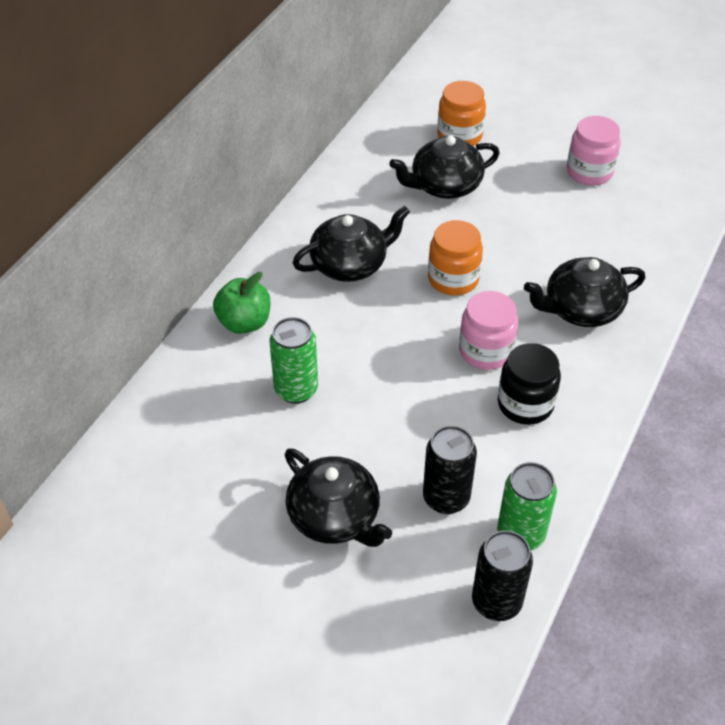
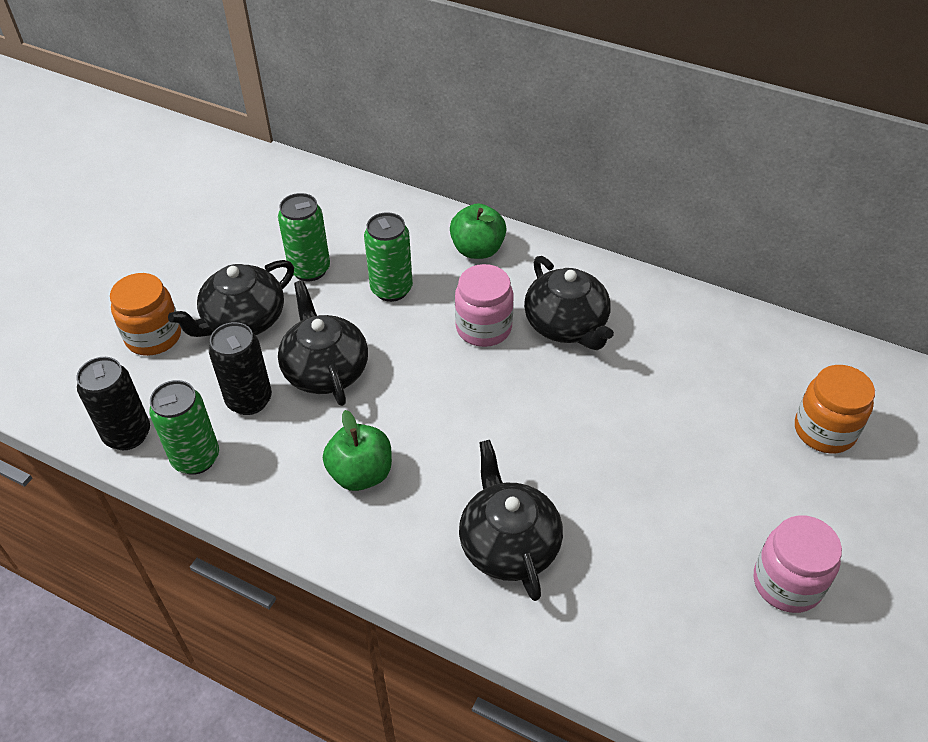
camera: 90 degrees right, 0 degrees up
black teapot [389,135,500,199] -> black teapot moved to [278,280,368,406]
orange jar [428,220,483,295] -> orange jar moved to [110,273,181,356]
pink jar [459,291,518,370] -> pink jar moved to [455,264,514,347]
black jar [498,343,561,425] -> green apple [323,410,392,491]
none -> green can [278,193,330,281]

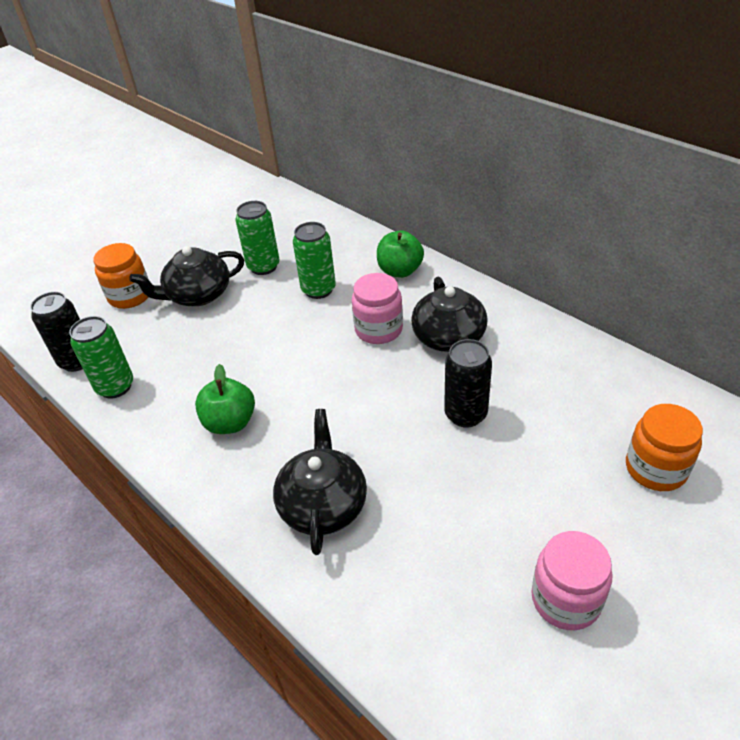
camera: 20 degrees right, 5 degrees down
black can [209,322,272,415] -> black can moved to [444,339,492,428]
black teapot [278,280,368,406] -> none

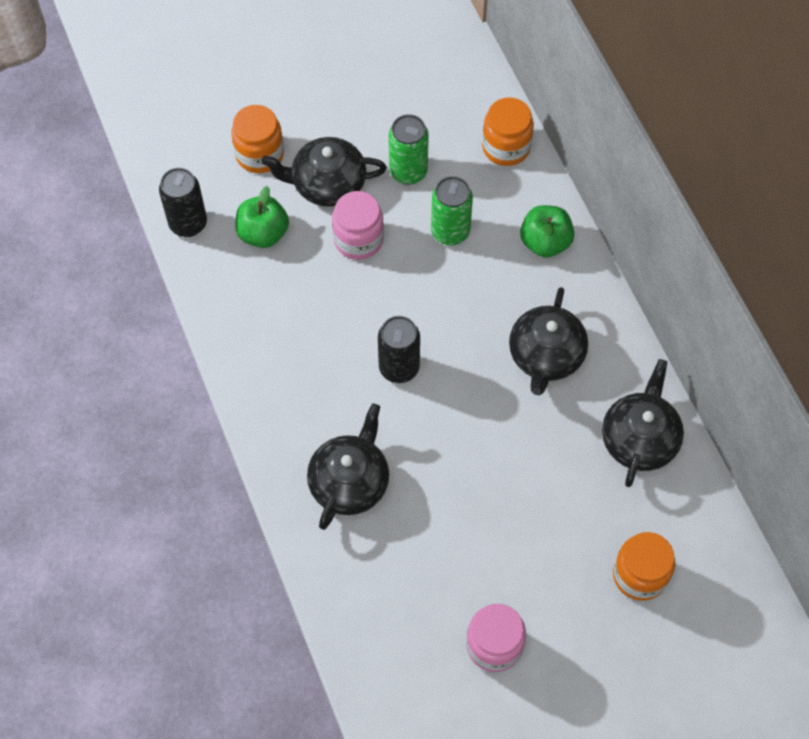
camera: 20 degrees right, 20 degrees up
green can [69,316,133,399] -> none
green apple [195,364,255,434] -> green apple moved to [235,186,289,248]
pink jar [352,273,403,344] -> pink jar moved to [332,191,384,260]
black can [444,339,492,428] -> black can moved to [378,316,420,383]
none -> orange jar [482,97,534,166]
none -> black teapot [602,359,684,487]

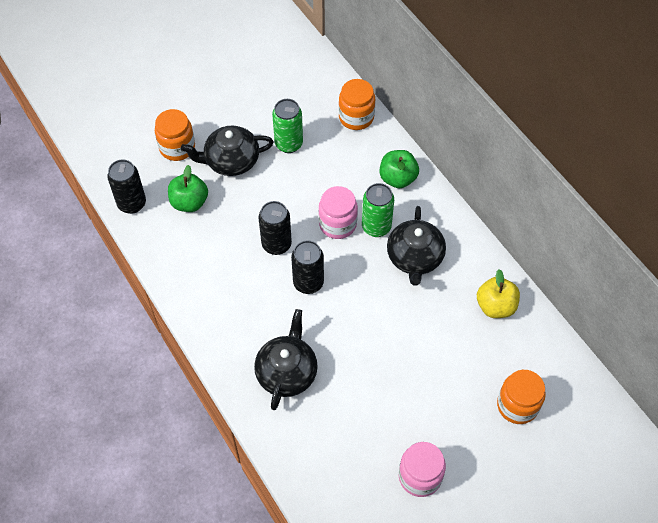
camera: 10 degrees left, 5 degrees down
pink jar [332,191,384,260] -> pink jar moved to [318,186,358,239]
green can [431,176,473,245] -> green can moved to [362,183,394,237]
black teapot [602,359,684,487] -> yellow apple [477,269,520,318]
none -> black can [259,201,292,255]

